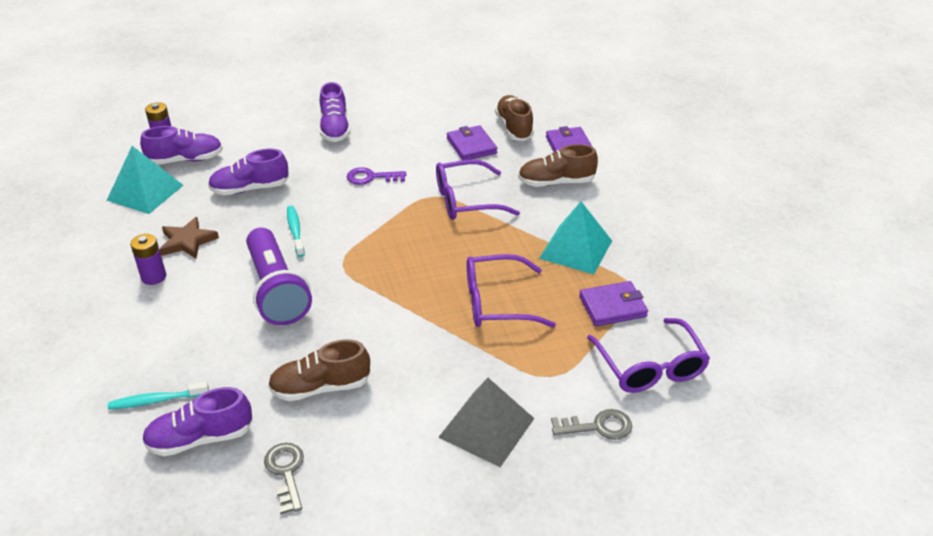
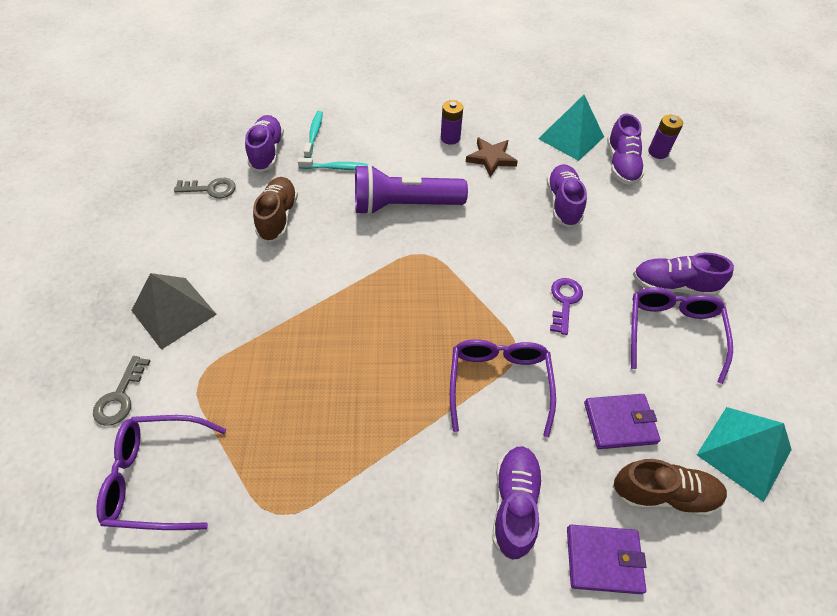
camera: 105 degrees right, 15 degrees up
turquoise toothbrush [287,205,305,257] -> turquoise toothbrush moved to [298,158,368,170]
purple glasses [467,254,556,327] -> purple glasses moved to [631,287,733,384]
brown shoe [518,144,598,187] -> purple shoe [492,446,543,560]
turquoise pyramid [539,202,612,274] -> turquoise pyramid moved to [697,407,792,502]
purple wallet [579,281,648,326] -> none

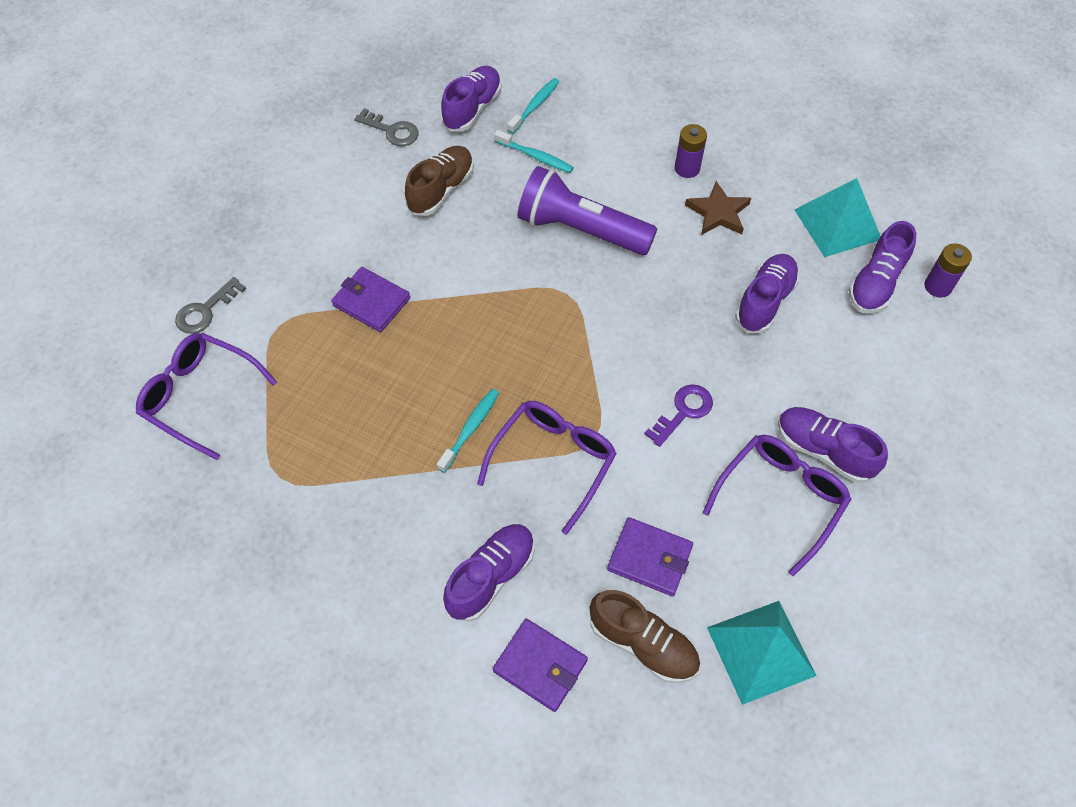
camera: 30 degrees right, 5 degrees up
grey pyramid [131,273,217,350] -> none
none -> purple wallet [331,267,411,332]
none -> turquoise toothbrush [437,389,499,473]

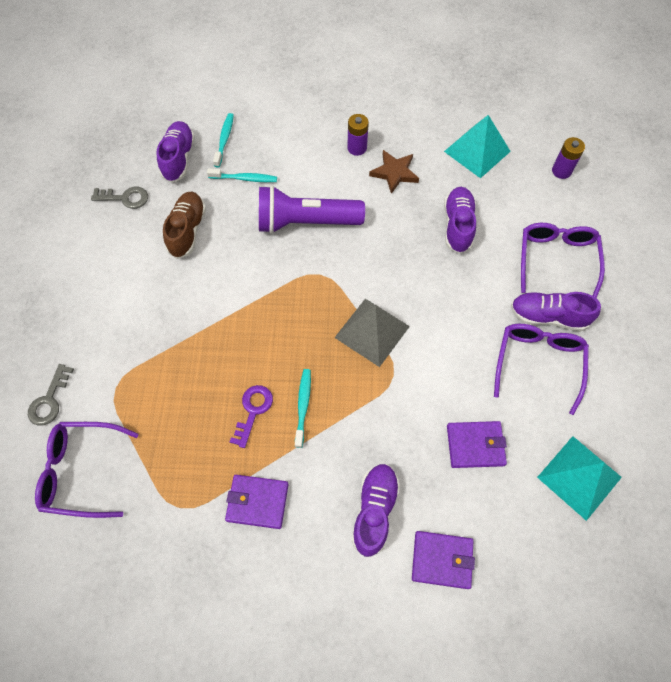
camera: 25 degrees left, 5 degrees up
purple wallet [331,267,411,332] -> purple wallet moved to [225,475,288,529]
purple glasses [477,401,617,535] -> purple glasses moved to [521,223,605,298]
brown shoe [590,590,700,683] -> none
purple key [644,384,713,447] -> purple key moved to [230,385,273,448]
purple shoe [849,221,916,313] -> none
none -> grey pyramid [334,299,410,367]

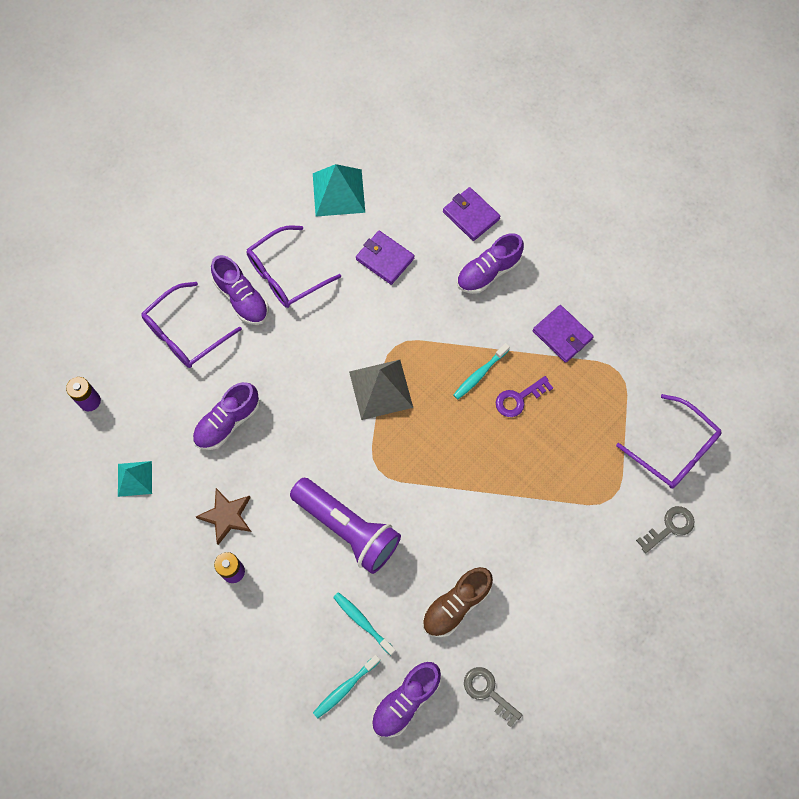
camera: 140 degrees left, 5 degrees up
turquoise pyramid [444,115,511,178] -> turquoise pyramid [118,461,152,497], size x0.62

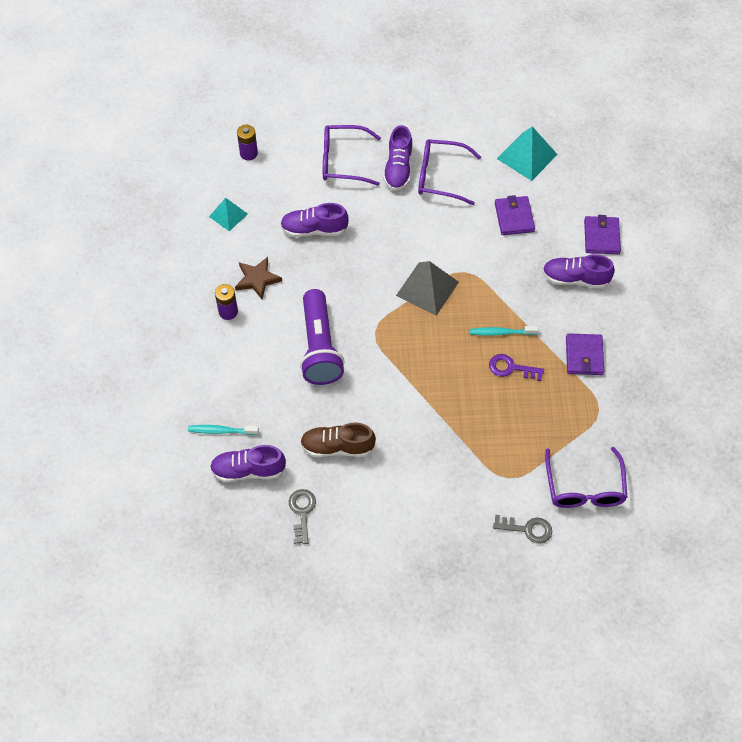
camera: 45 degrees right, 10 degrees down
turquoise toothbrush [333,592,396,656] -> none

